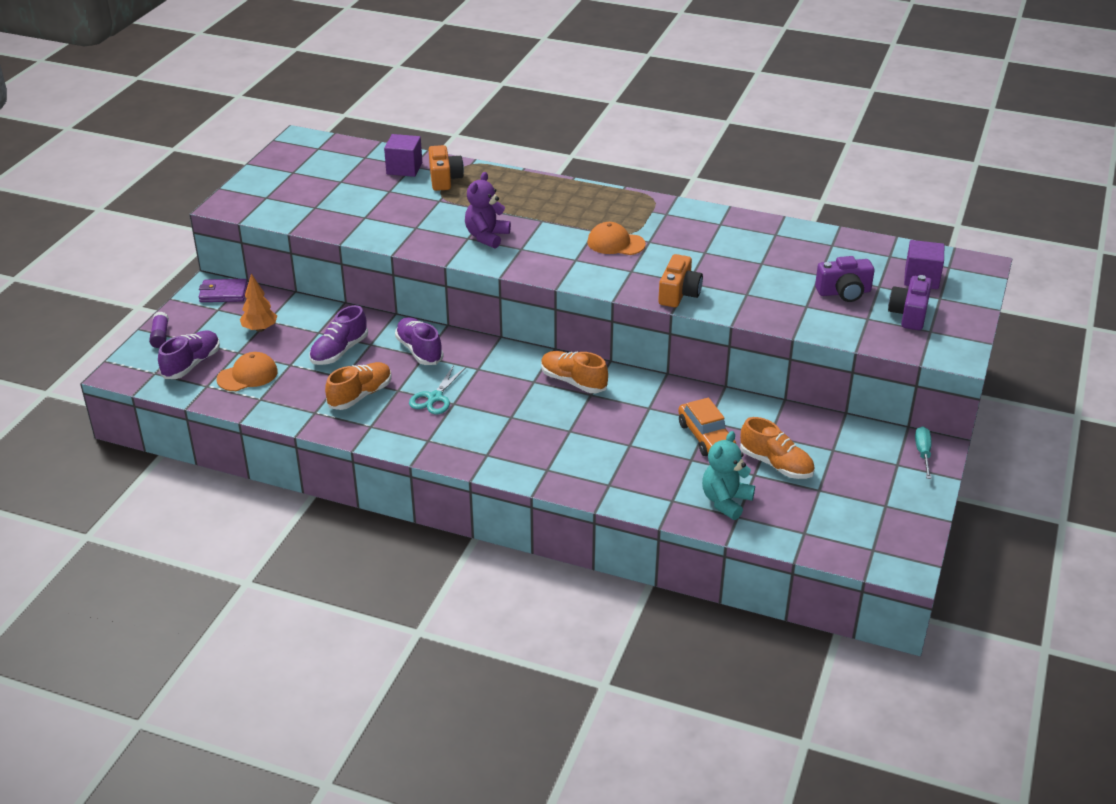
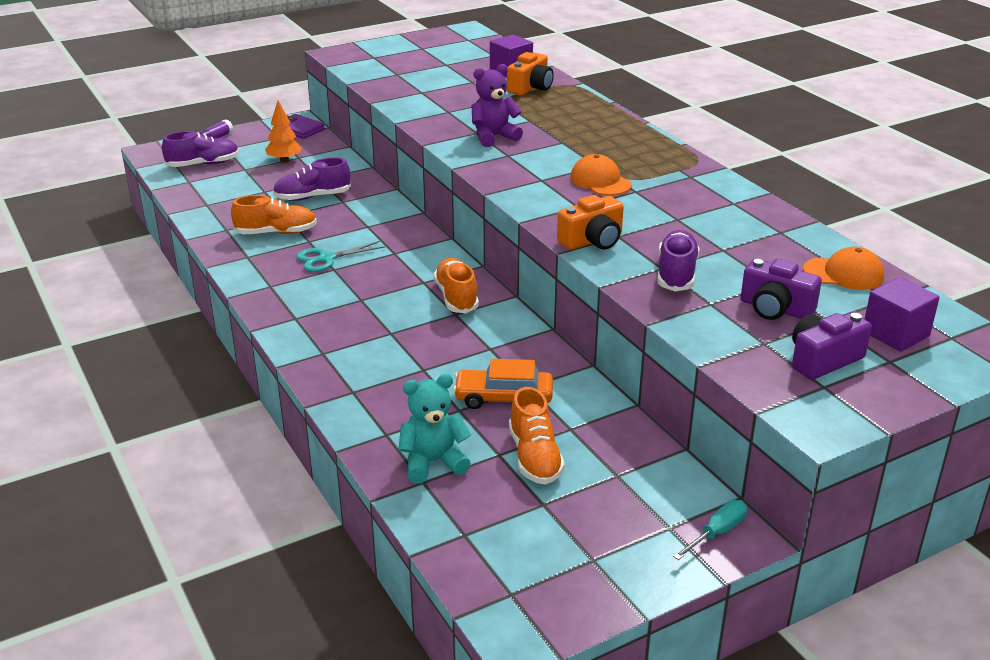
camera: 40 degrees right, 5 degrees down
orange cap [217,352,278,391] -> orange cap moved to [803,247,884,290]
purple shoe [395,317,444,365] -> purple shoe moved to [658,230,699,291]
orange car [678,398,736,456] -> orange car turned 75 degrees clockwise [453,359,553,409]

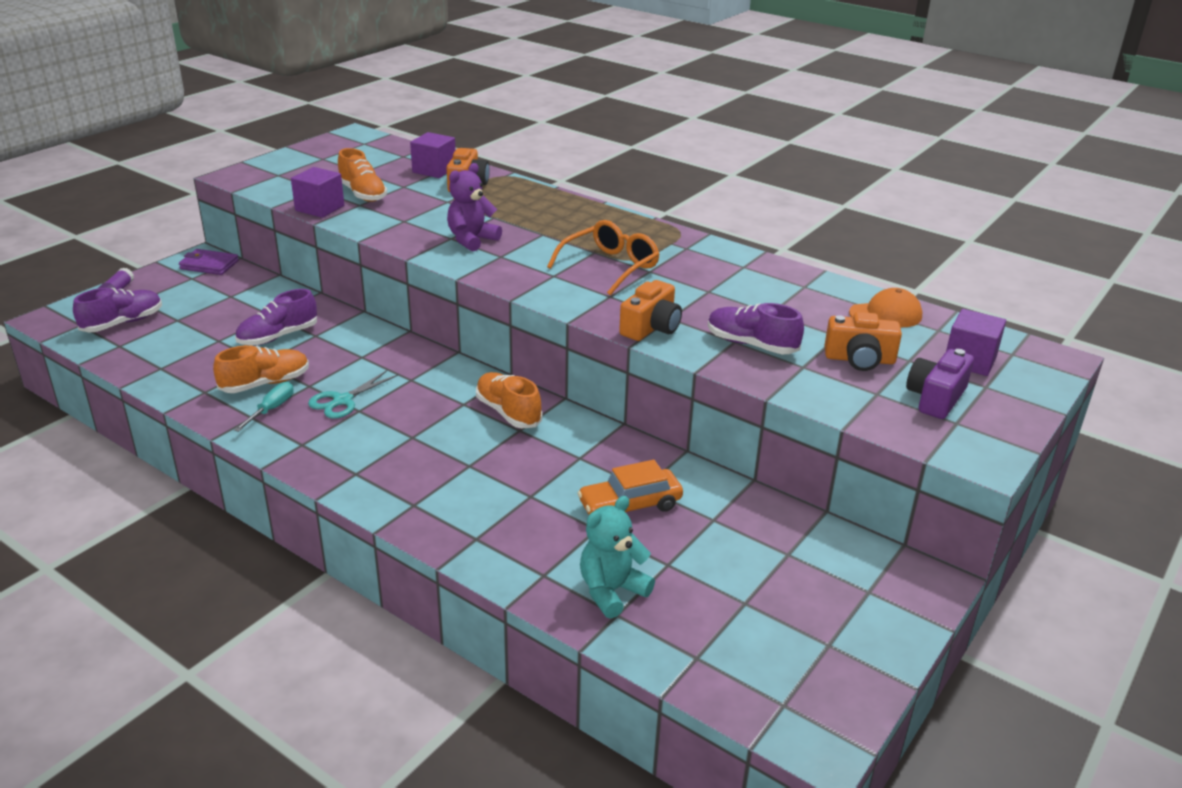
camera: 25 degrees left, 0 degrees up
orange tree [265,101,302,163] -> none
orange shoe [509,387,565,484] -> orange shoe moved to [338,148,387,202]
orange cap [570,154,632,196] -> orange glasses [547,220,659,296]
purple shoe [658,230,699,291] -> purple shoe turned 45 degrees counterclockwise [708,303,804,354]
turquoise screwdriver [673,500,747,560] -> turquoise screwdriver moved to [234,382,294,432]
purple camera [741,259,822,320] -> orange camera [825,312,902,371]
none -> purple cube [291,167,344,218]

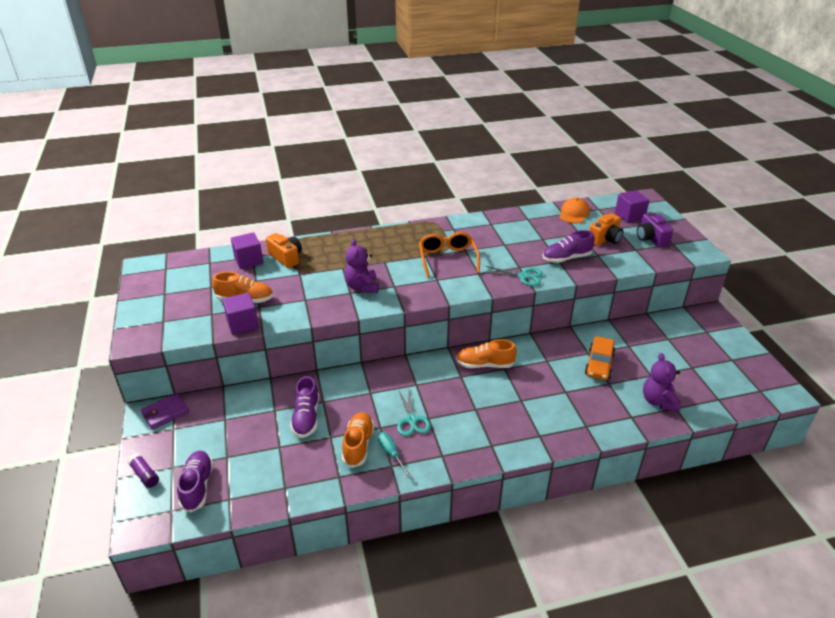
camera: 50 degrees left, 5 degrees up
turquoise teddy bear [580,496,655,619] -> purple teddy bear [643,353,681,412]
orange camera [619,280,682,341] -> turquoise scissors [484,266,543,286]

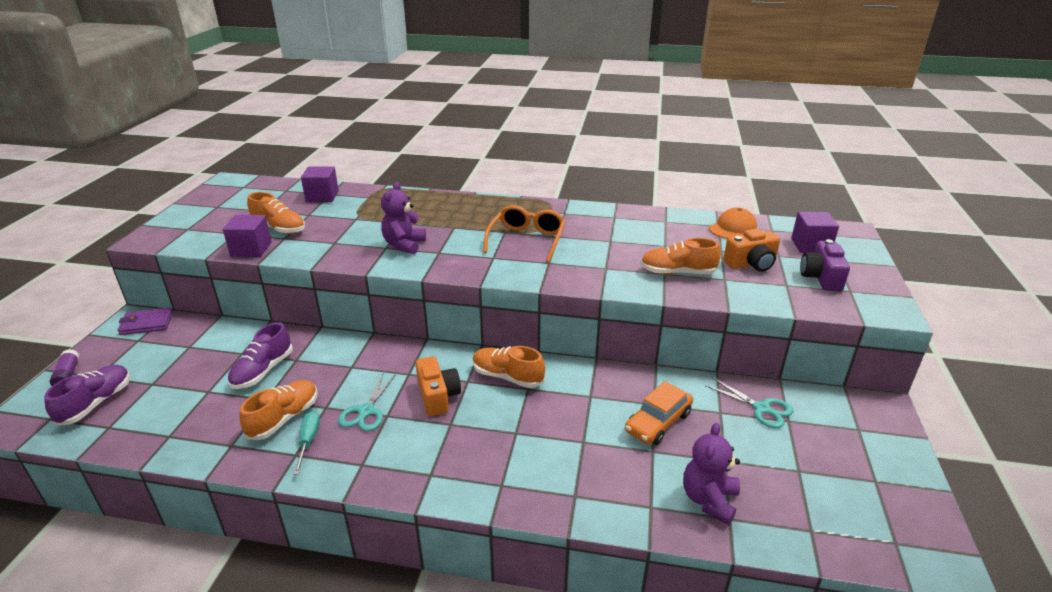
camera: 25 degrees right, 5 degrees down
orange camera [266,233,302,268] -> orange camera moved to [416,356,461,416]
turquoise scissors [484,266,543,286] -> turquoise scissors moved to [705,377,794,428]
purple shoe [543,230,595,263] -> orange shoe [640,238,721,274]

